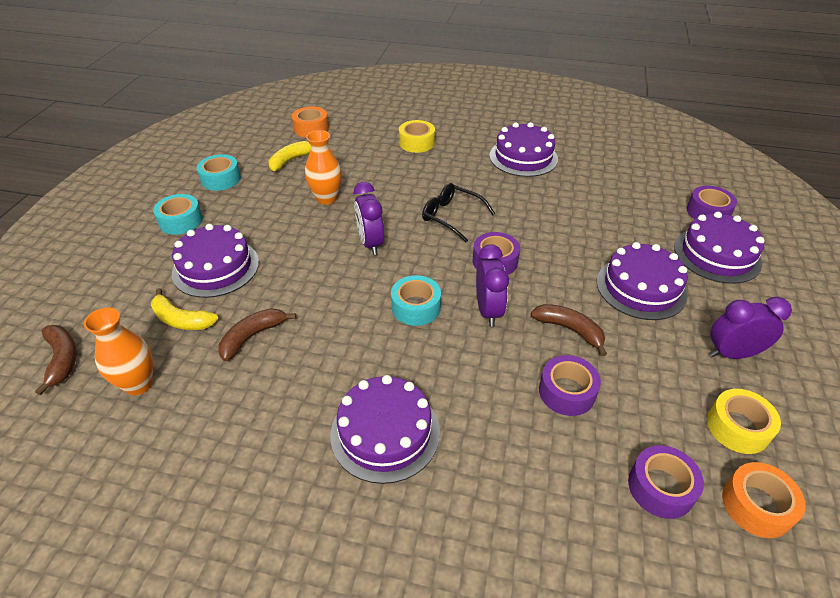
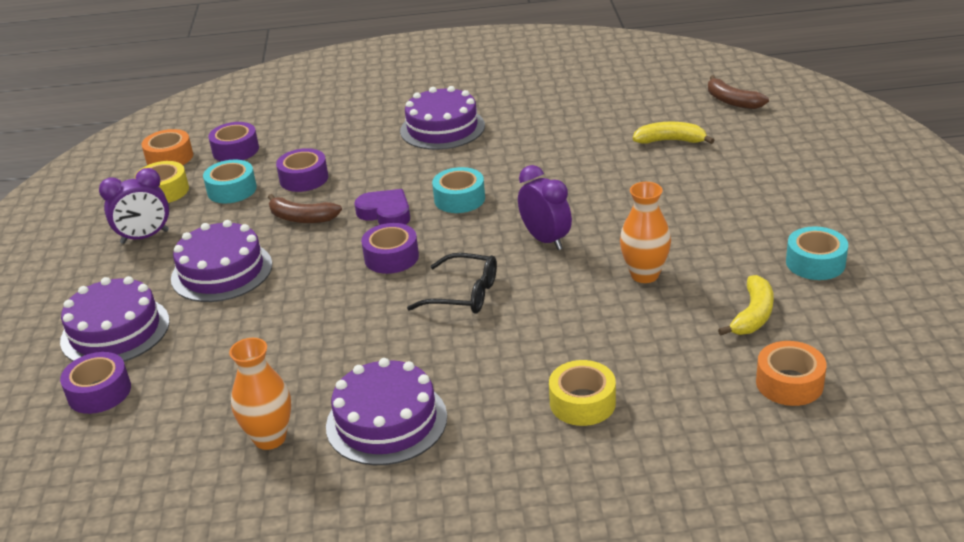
camera: 165 degrees right, 10 degrees down
orange vase [84,307,153,395] -> orange vase moved to [229,338,291,450]
turquoise tape [153,194,203,235] -> turquoise tape moved to [203,159,257,203]
purple cake [172,224,259,298] -> none
brown banana [218,308,296,361] -> none
purple clock [476,244,509,327] -> purple heart [354,189,410,225]

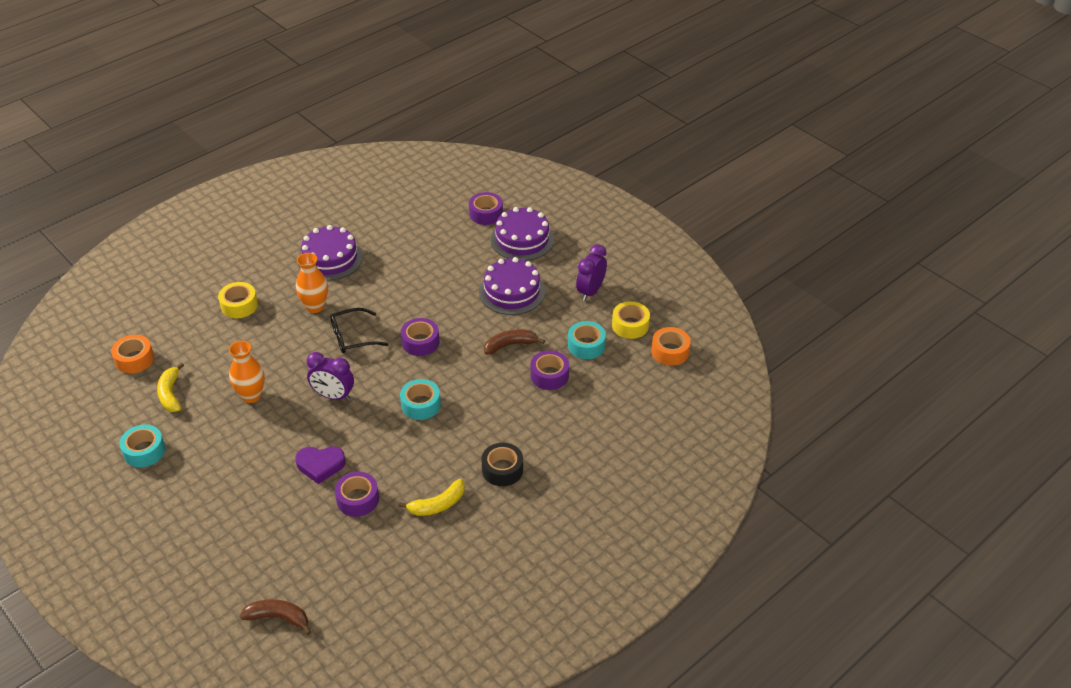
camera: 140 degrees right, 10 degrees up
purple tape [208,122,259,161] -> purple tape moved to [335,472,379,517]
orange vase [229,338,291,450] -> orange vase moved to [296,253,328,313]
purple heart [354,189,410,225] -> purple heart moved to [295,446,346,484]
purple cake [400,86,485,150] -> black tape [482,443,523,486]
yellow banana [633,122,714,144] -> yellow banana moved to [399,479,465,516]

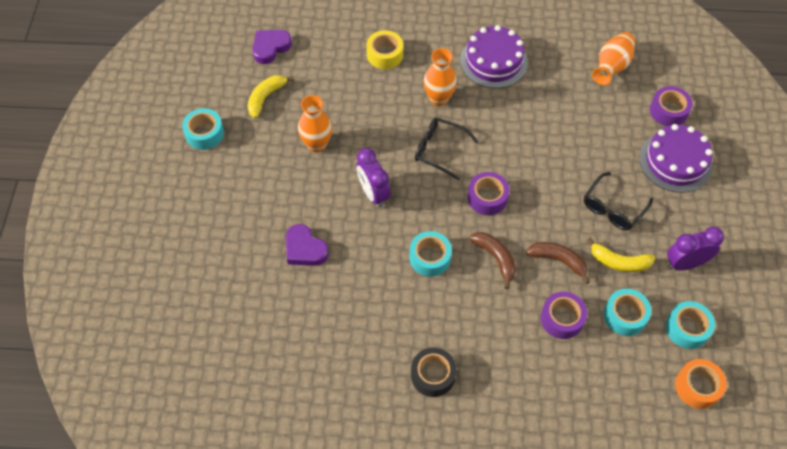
camera: 45 degrees right, 15 degrees up
orange tape [111,335,154,373] -> purple heart [253,30,292,64]
brown banana [240,599,311,635] -> brown banana moved to [469,232,516,289]
purple tape [335,472,379,517] -> none
yellow banana [399,479,465,516] -> yellow banana moved to [587,238,655,272]
purple cake [479,257,545,315] -> black glasses [584,172,653,230]
yellow tape [612,301,650,339] -> turquoise tape [666,301,715,349]
none -> orange vase [592,32,635,85]

